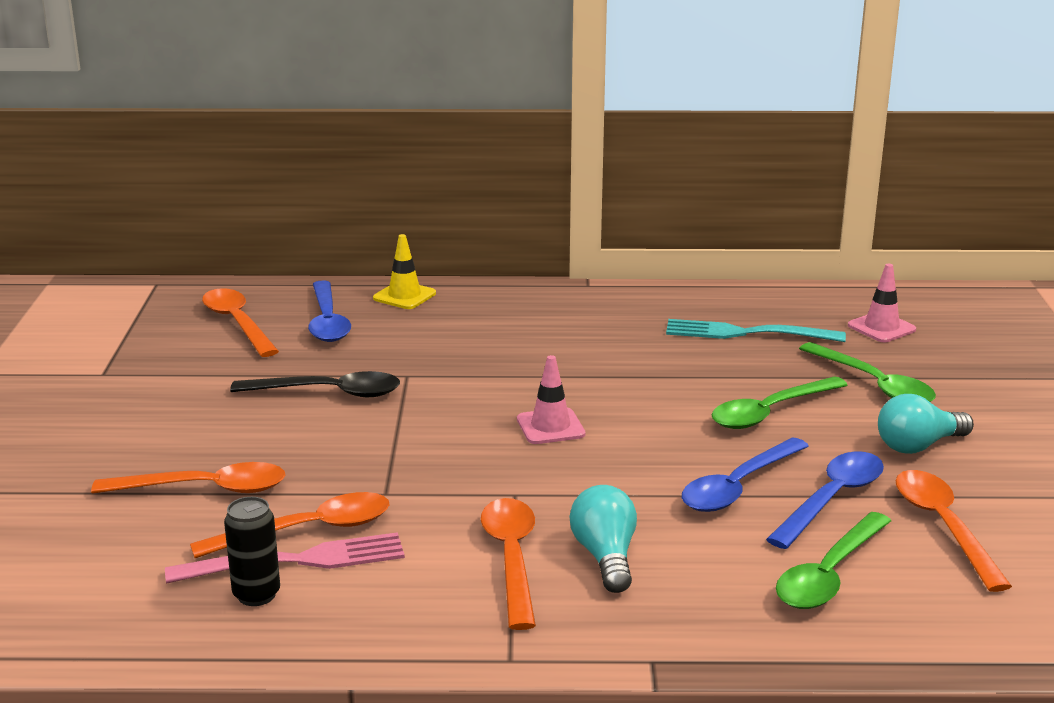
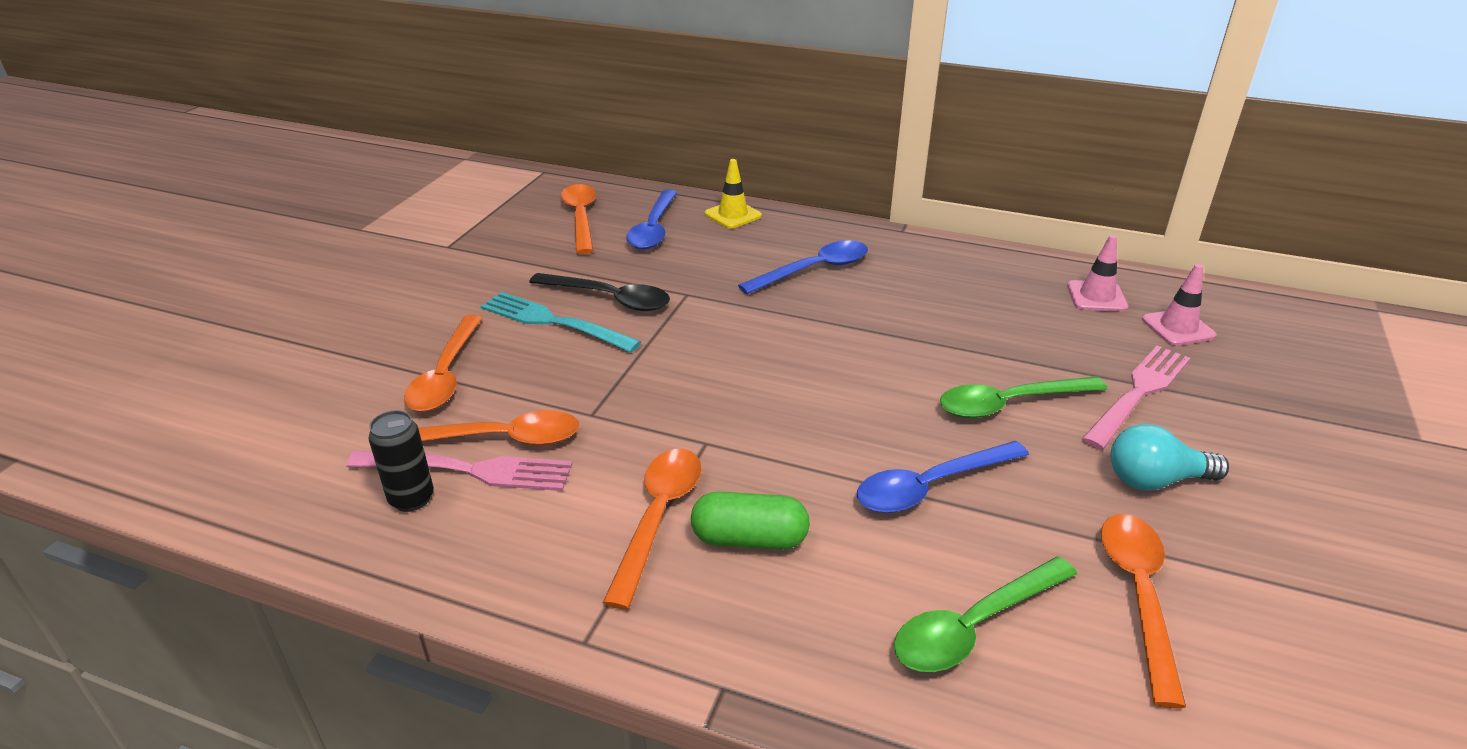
camera: 20 degrees right, 10 degrees up
orange spoon [91,462,285,494] -> orange spoon turned 75 degrees clockwise [404,315,482,412]
pink traffic cone [517,355,585,444] -> pink traffic cone moved to [1067,235,1128,312]
turquoise light bulb [569,485,637,593] -> green capsule [691,491,810,550]
turquoise fork [666,319,846,342] -> turquoise fork moved to [480,292,641,352]
blue spoon [766,451,884,549] -> blue spoon moved to [738,240,868,294]
green spoon [799,342,936,402] -> pink fork [1082,346,1190,450]

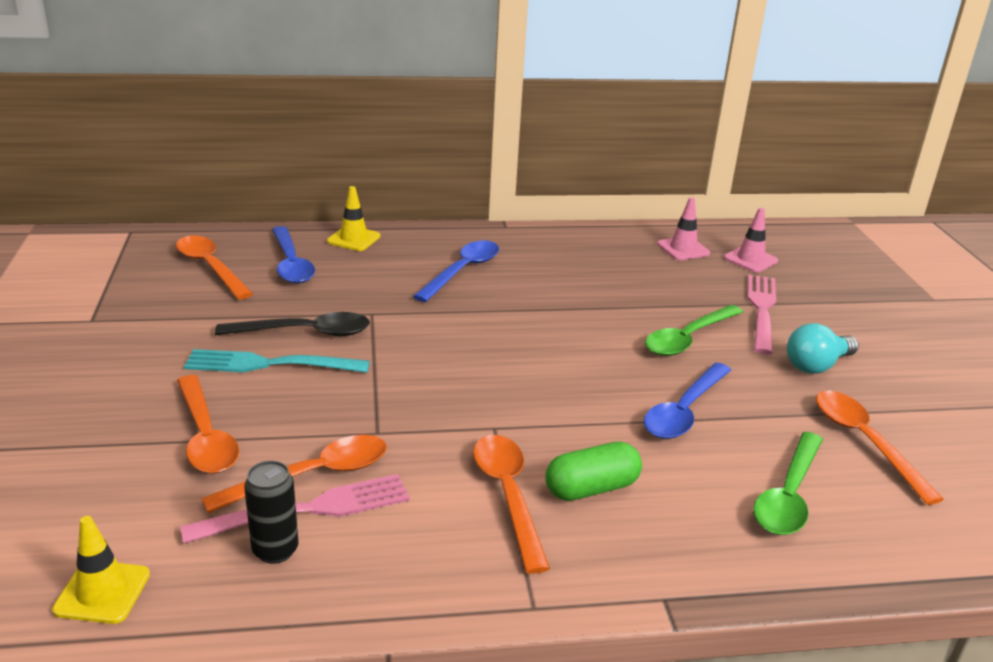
camera: 30 degrees left, 5 degrees down
none -> yellow traffic cone [52,516,150,624]

